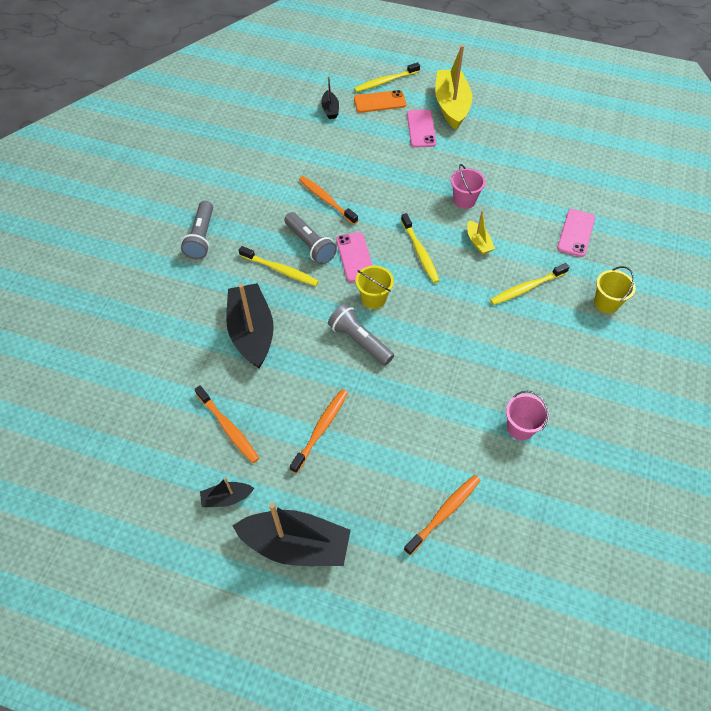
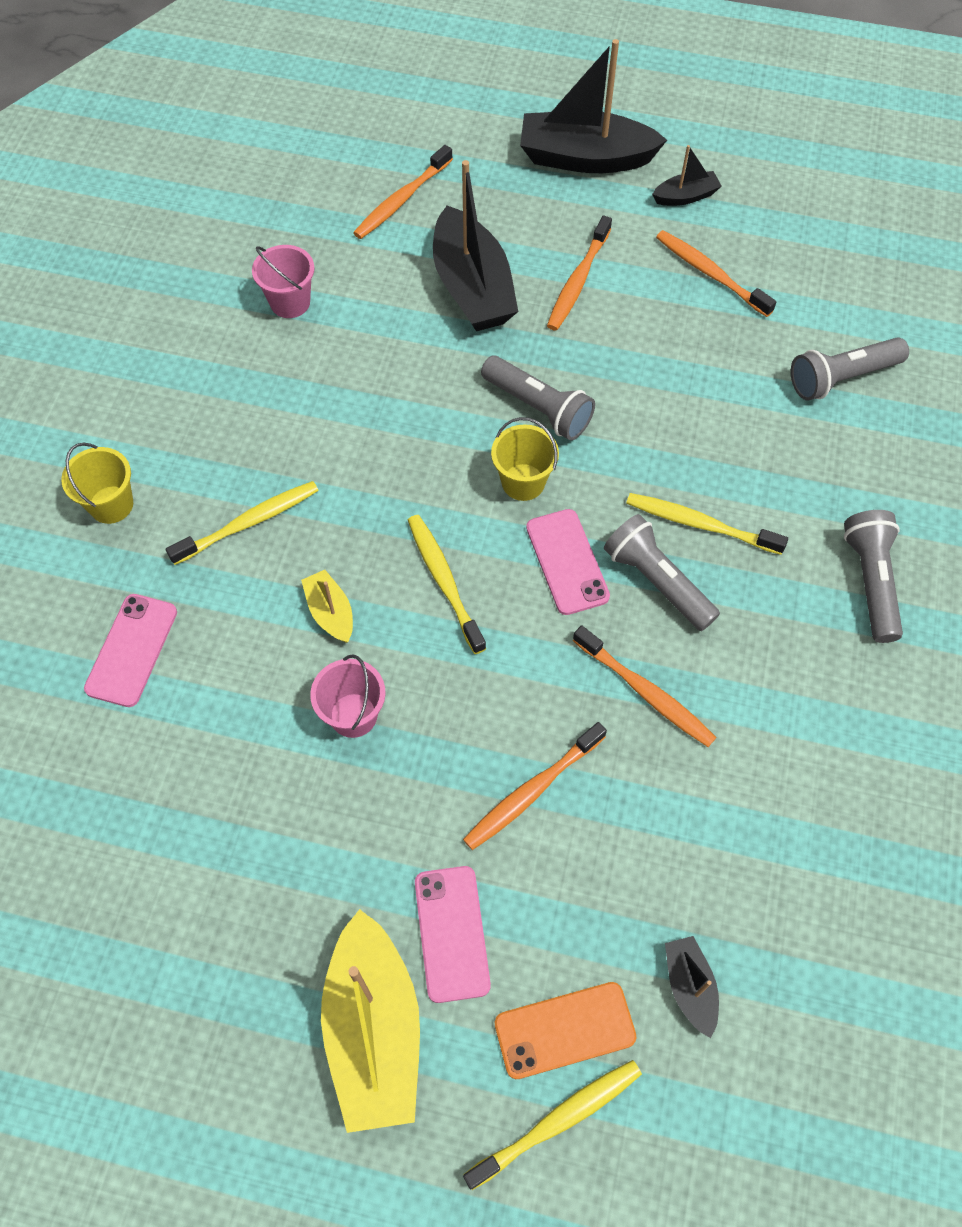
camera: 175 degrees right, 5 degrees up
black boat [226,283,274,368] -> black boat moved to [433,160,518,331]
none -> orange toothbrush [463,722,607,850]
none -> grey flashlight [791,337,909,401]

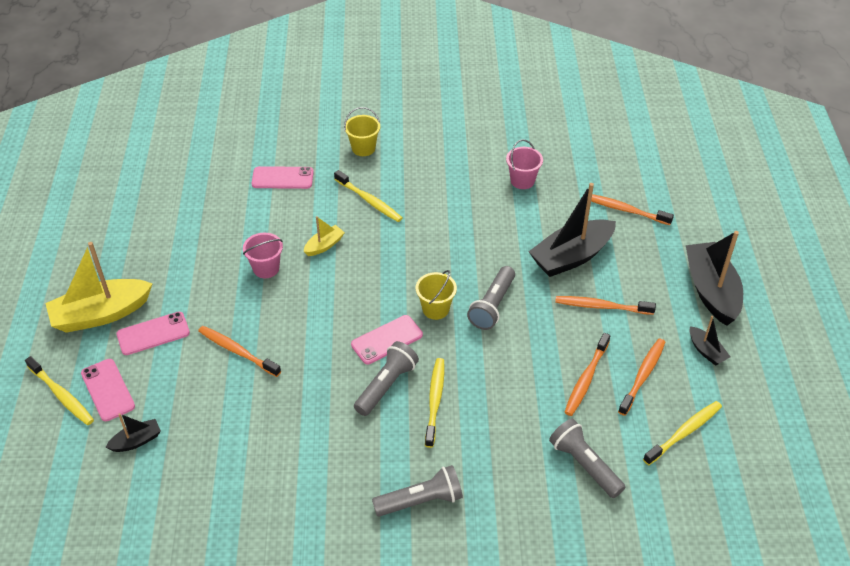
camera: 75 degrees right, 15 degrees down
yellow toothbrush [408,515,486,654] -> yellow toothbrush moved to [643,401,722,465]
orange phone [495,982,637,1079] -> pink phone [81,359,135,421]
orange toothbrush [573,625,717,747] -> orange toothbrush moved to [564,333,610,416]

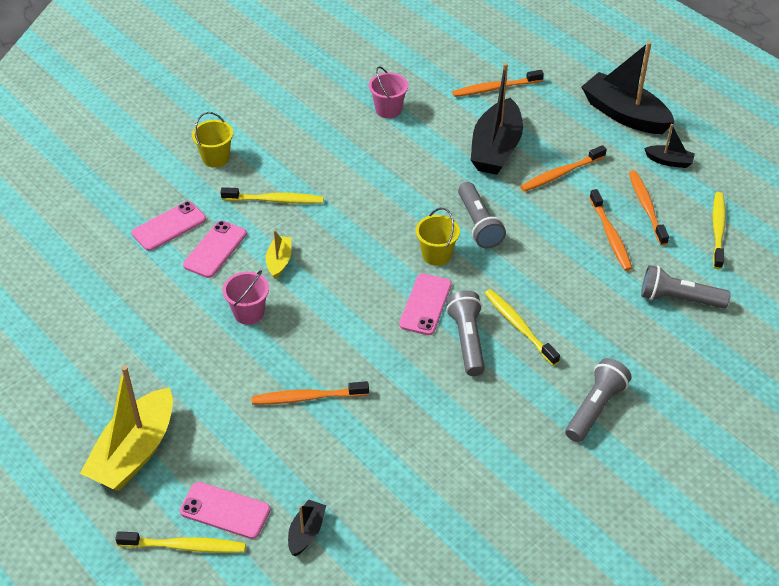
camera: 40 degrees left, 0 degrees up
pink phone [116,312,190,355] -> pink phone moved to [183,221,247,278]

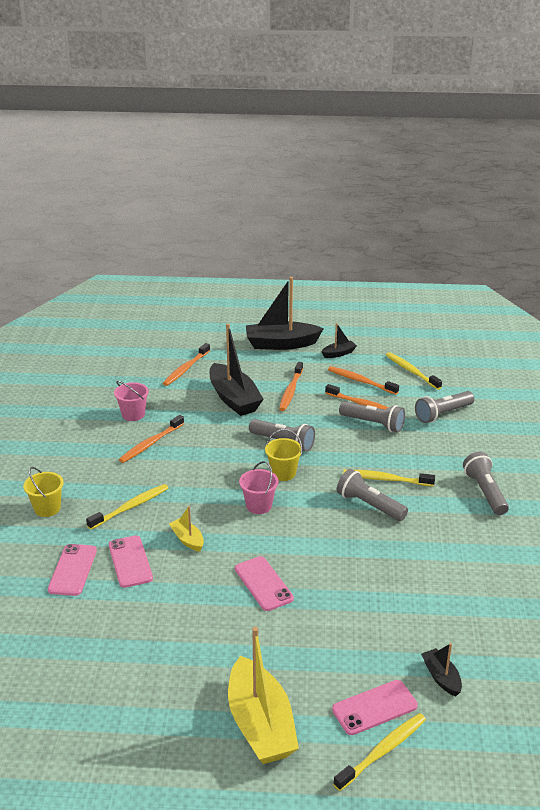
camera: 45 degrees left, 15 degrees down
pink bucket [223,270,269,325] -> pink bucket moved to [239,461,279,514]
orange toothbrush [252,381,369,404] -> orange toothbrush moved to [119,415,184,463]
pink phone [399,273,452,335] -> pink phone moved to [235,556,294,611]
none -> grey flashlight [339,402,405,432]

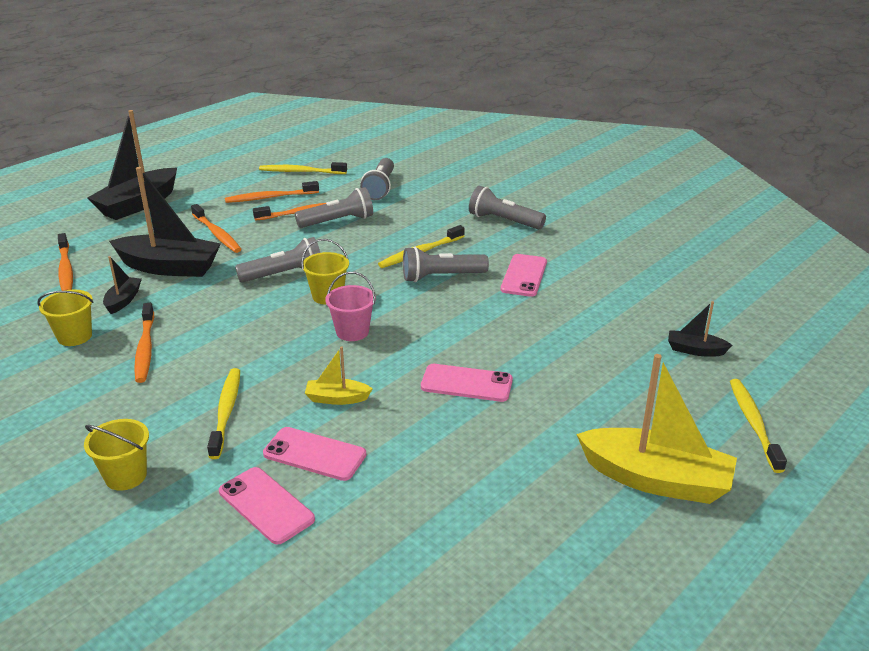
camera: 50 degrees left, 0 degrees up
pink bucket [114,381,149,421] -> yellow bucket [37,290,93,346]
black boat [322,323,357,358] -> black boat moved to [103,256,142,314]
pink phone [332,680,418,735] -> pink phone moved to [501,254,547,297]

